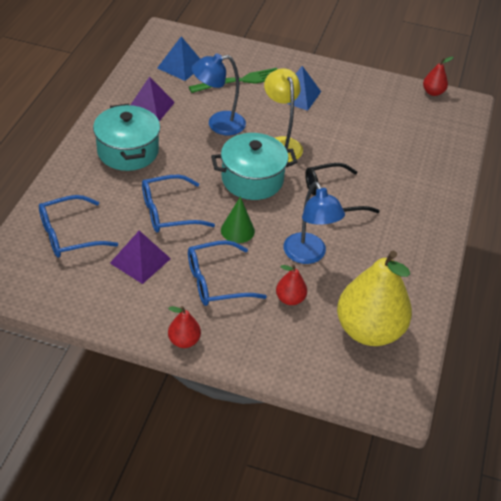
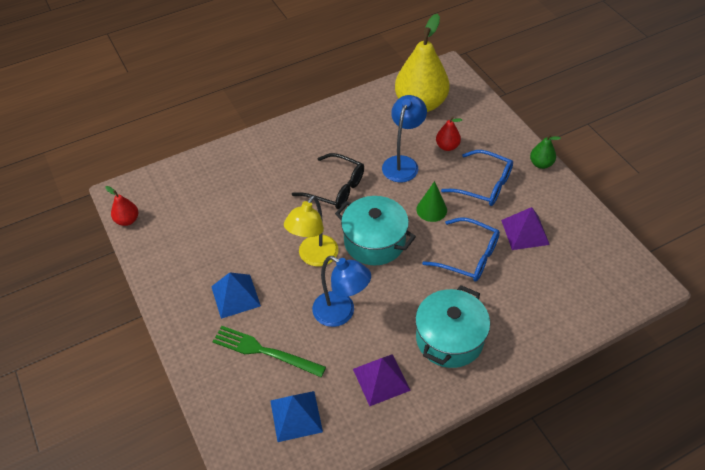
camera: 130 degrees left, 5 degrees up
blue glasses [39,195,118,257] -> none
red pear [168,306,201,348] -> green pear [530,134,561,169]

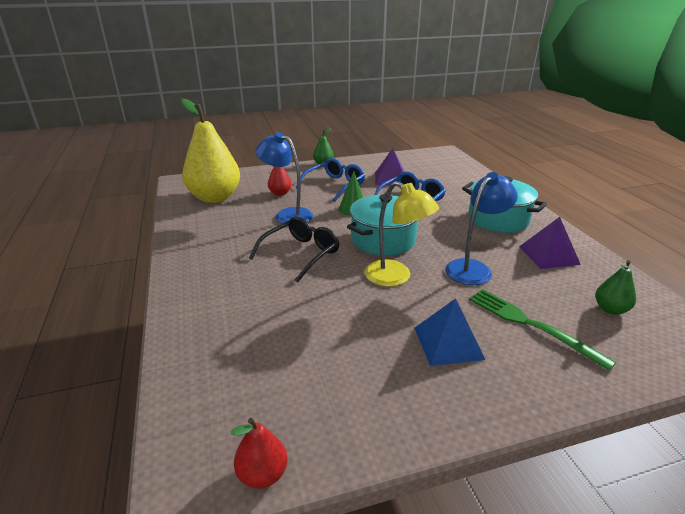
camera: 80 degrees left, 20 degrees down
green fork [212,326,326,377] -> green fork turned 105 degrees clockwise [469,289,616,371]
blue pyramid [271,391,323,442] -> green pear [595,260,636,315]

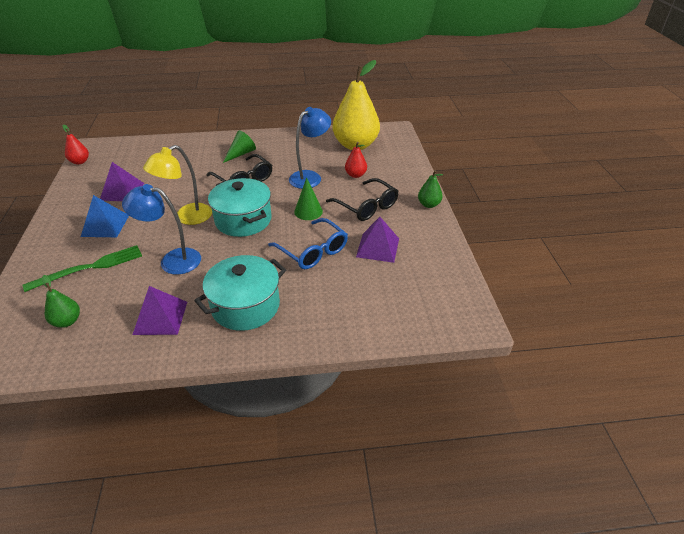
camera: 100 degrees right, 10 degrees up
blue glasses [296,158,365,202] -> black glasses [326,178,399,221]
blue lamp [445,172,518,285] -> blue lamp turned 135 degrees clockwise [122,184,201,275]
none -> purple pyramid [100,162,144,201]
none -> green cone [223,130,256,163]

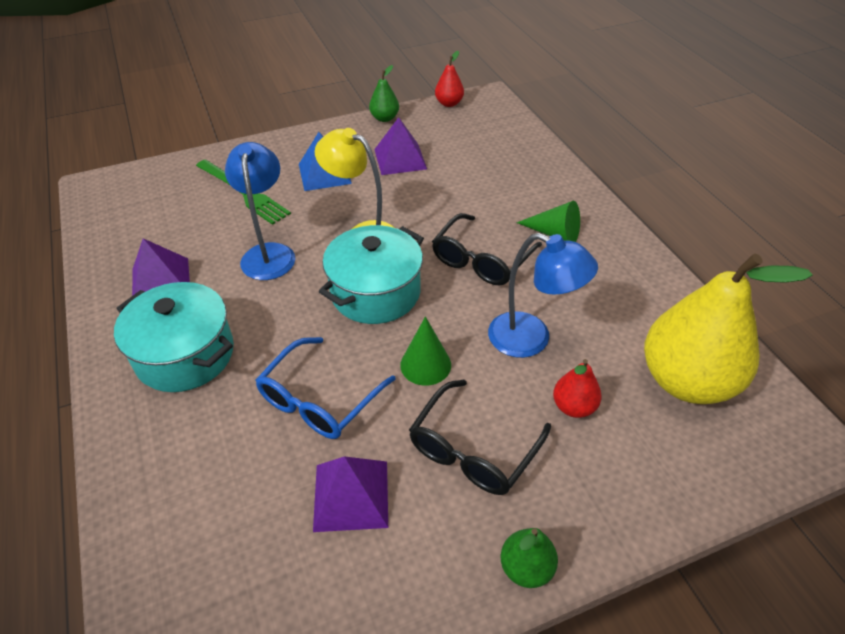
camera: 75 degrees right, 5 degrees up
green pear [42,275,80,328] -> green pear moved to [369,65,399,122]

